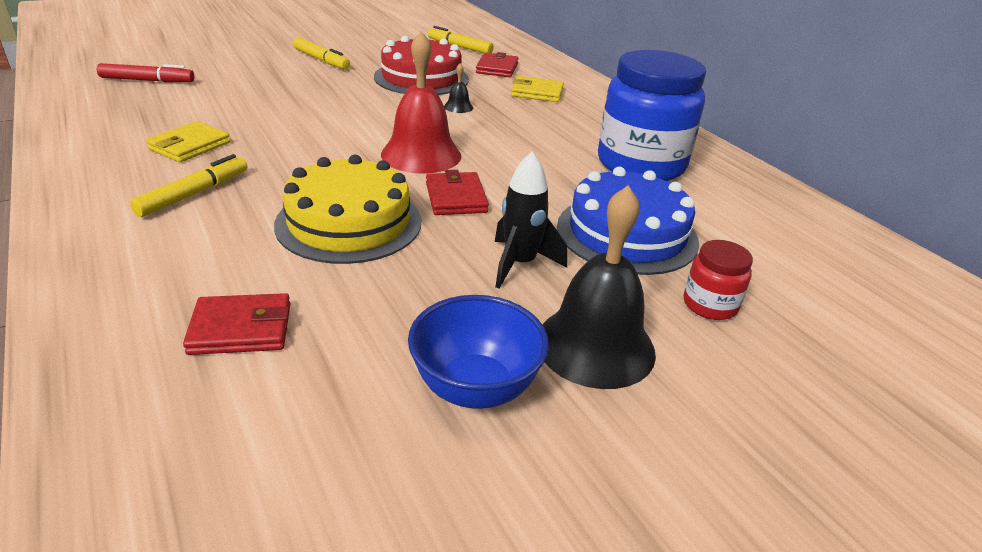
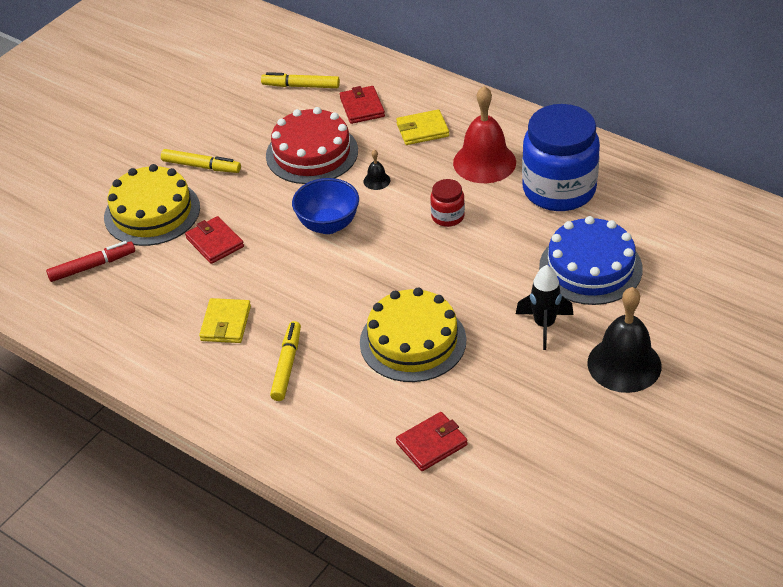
camera: 20 degrees left, 10 degrees up
red bell [381,31,461,173] -> red bell moved to [453,86,516,183]
blue bowl [408,295,549,409] -> blue bowl moved to [292,178,359,234]
red wallet [426,170,489,215] -> red wallet moved to [185,216,244,264]
red jar [684,240,753,320] -> red jar moved to [430,179,465,227]
none -> yellow cake [104,164,200,246]

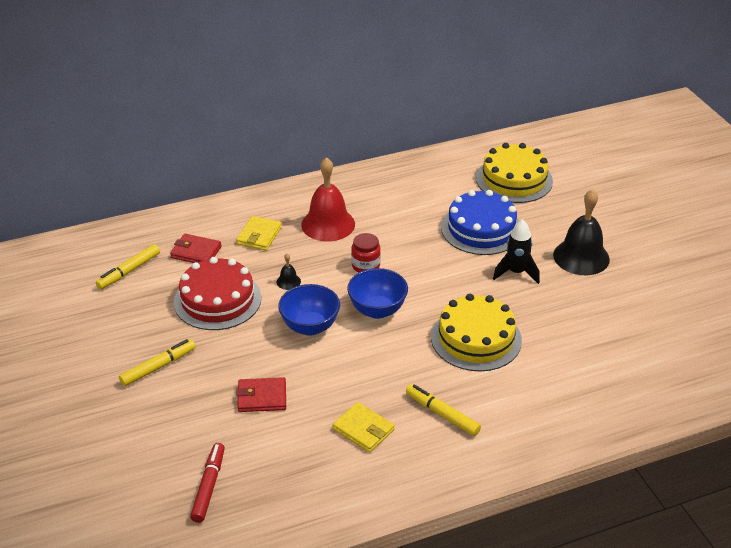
camera: 60 degrees left, 5 degrees down
yellow cake [104,164,200,246] -> yellow cake moved to [476,143,553,203]
red wallet [396,412,468,471] -> none
blue jar [522,104,600,211] -> none
none -> blue bowl [347,268,408,319]

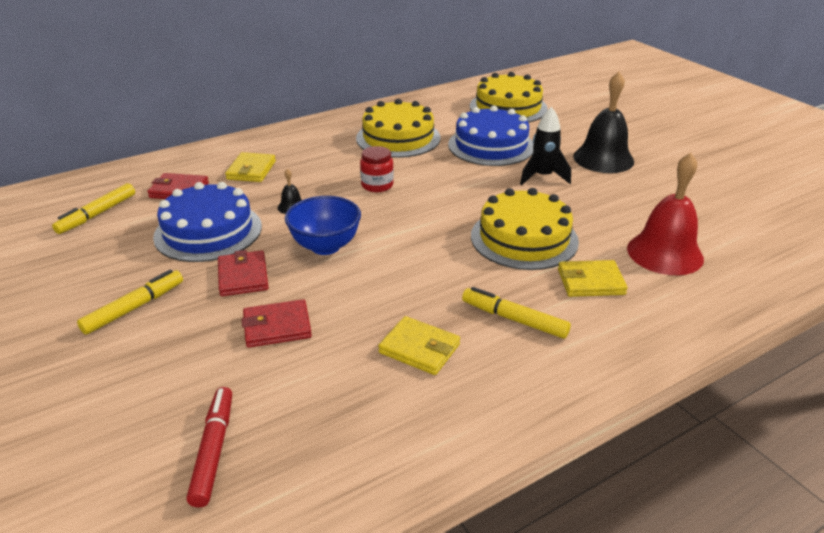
camera: 10 degrees left, 5 degrees down
red cake [174,257,261,330] -> blue cake [153,182,262,262]
red bell [301,157,355,241] -> red bell moved to [627,153,704,275]
blue bowl [347,268,408,319] -> none
none -> red wallet [218,250,269,296]
none -> yellow cake [356,99,441,158]
none -> yellow wallet [558,260,628,297]

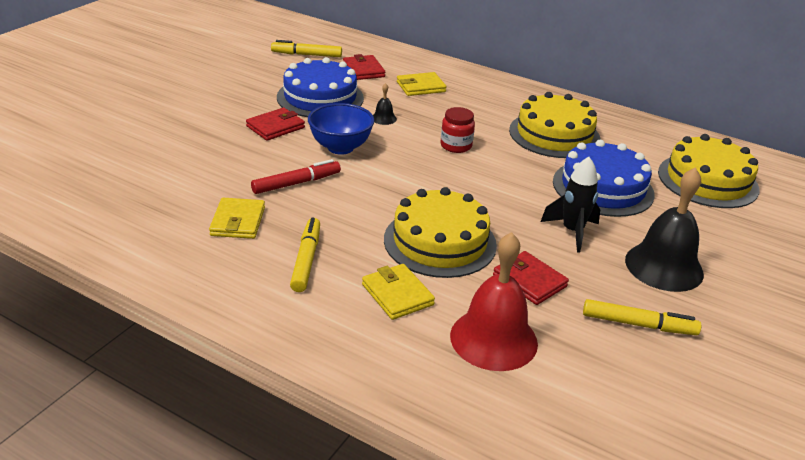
camera: 60 degrees right, 0 degrees up
yellow marker [77,270,183,335] -> yellow marker moved to [583,299,701,335]
red marker [187,387,232,508] -> red marker moved to [251,159,341,194]
red wallet [242,299,312,348] -> red wallet moved to [493,251,569,305]

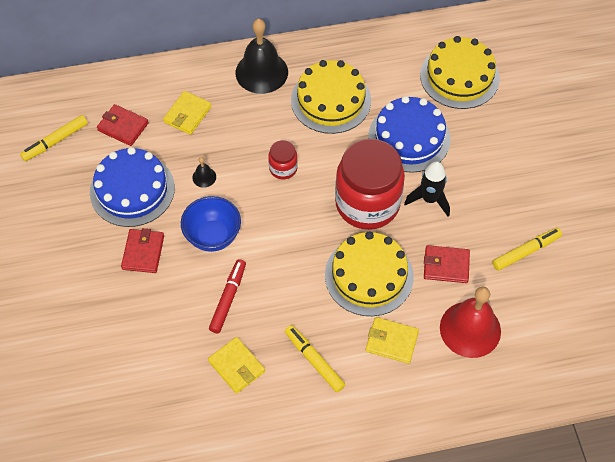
camera: 40 degrees left, 25 degrees up
black bell [625,168,704,292] -> black bell moved to [235,19,288,94]
none -> red jar [335,139,405,230]

